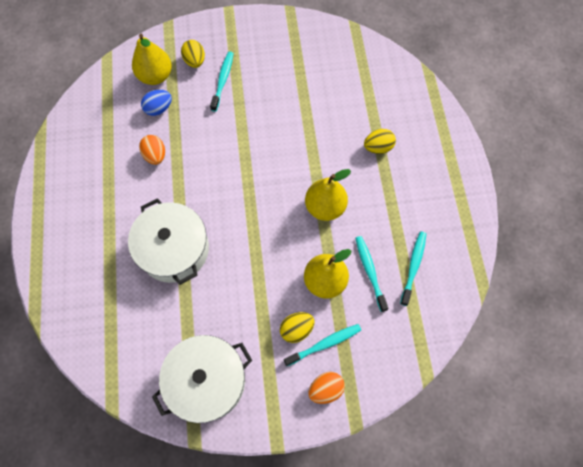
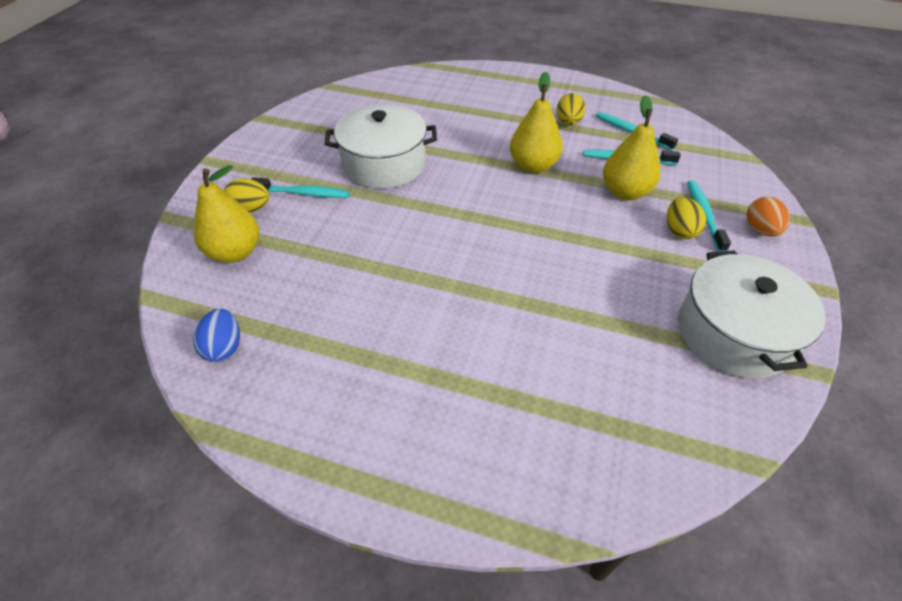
camera: 65 degrees left, 20 degrees down
white pot [128,198,209,285] -> white pot moved to [324,104,437,189]
orange egg [139,135,165,165] -> none
blue egg [141,90,172,116] -> blue egg moved to [193,309,240,362]
turquoise toothbrush [210,51,234,112] -> turquoise toothbrush turned 150 degrees clockwise [251,177,350,198]
yellow egg [364,129,396,154] -> yellow egg moved to [557,93,585,125]

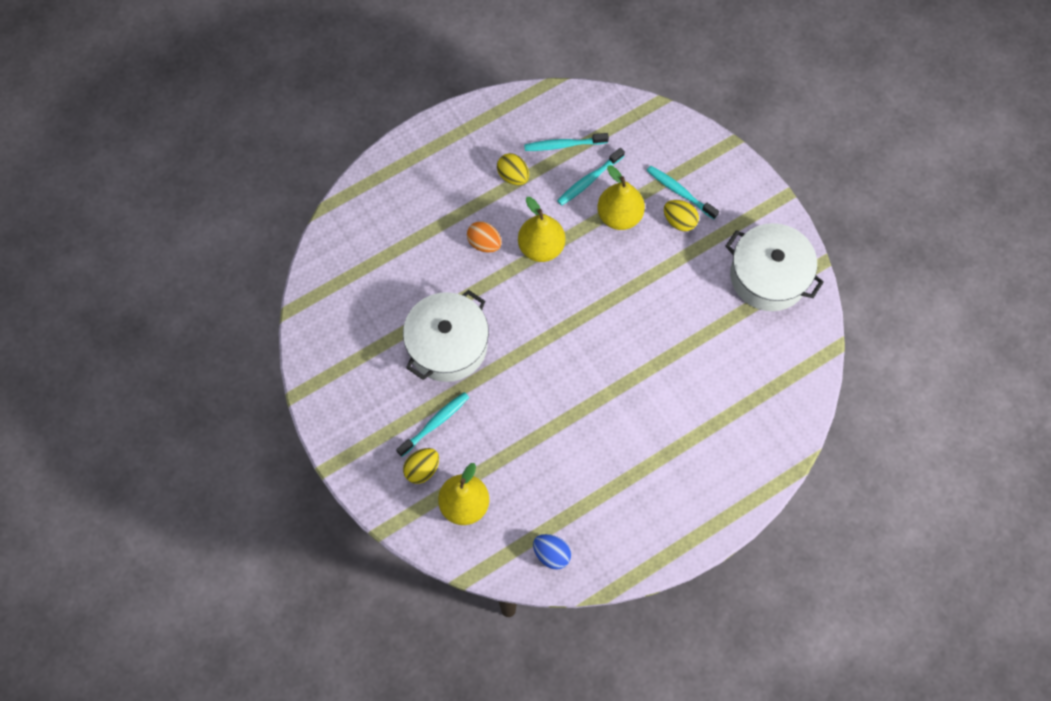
camera: 50 degrees left, 20 degrees up
orange egg [746,197,790,237] -> orange egg moved to [467,221,502,252]

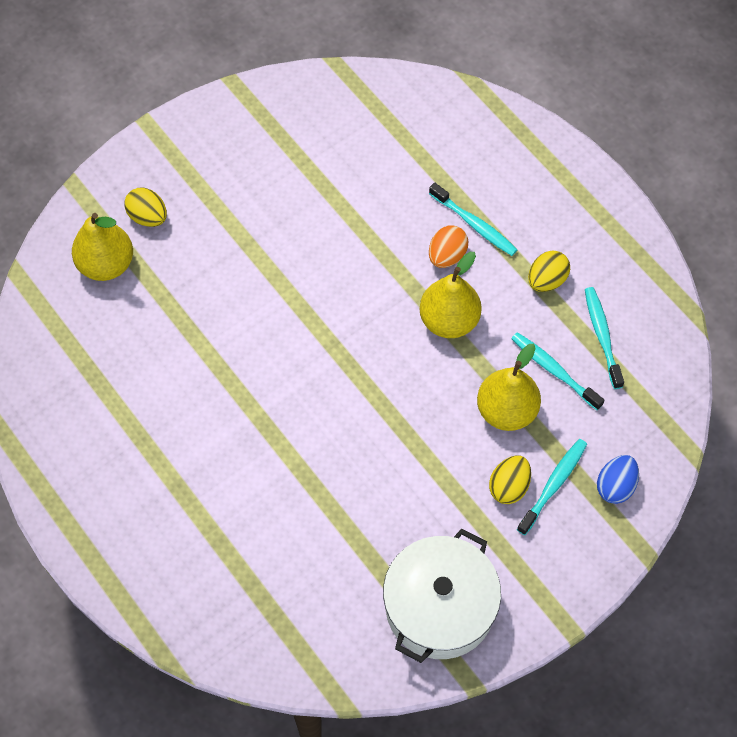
camera: 85 degrees right, 5 degrees down
turquoise toothbrush [396,392,469,457] -> turquoise toothbrush moved to [429,183,517,256]
white pot [403,290,489,382] -> none
blue egg [533,534,571,570] -> blue egg moved to [597,455,639,504]

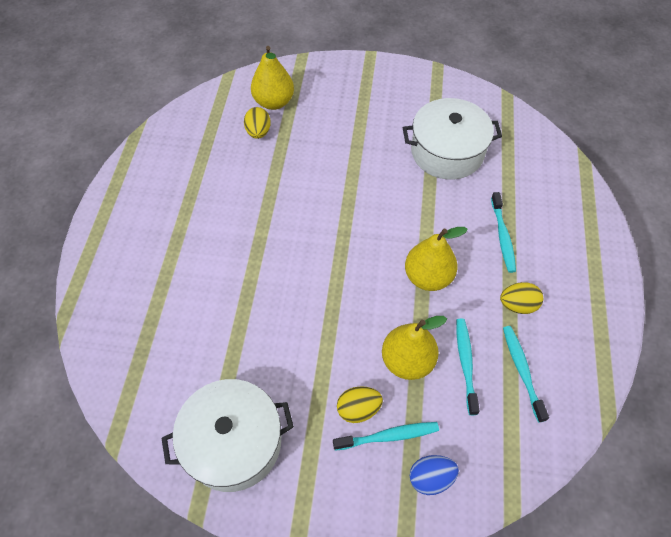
camera: 45 degrees right, 5 degrees down
yellow egg [124,188,167,227] -> yellow egg moved to [244,107,271,139]
orange egg [429,225,468,268] -> none
turquoise toothbrush [585,287,624,389] -> turquoise toothbrush turned 45 degrees counterclockwise [503,326,549,423]
none -> white pot [403,98,502,180]

